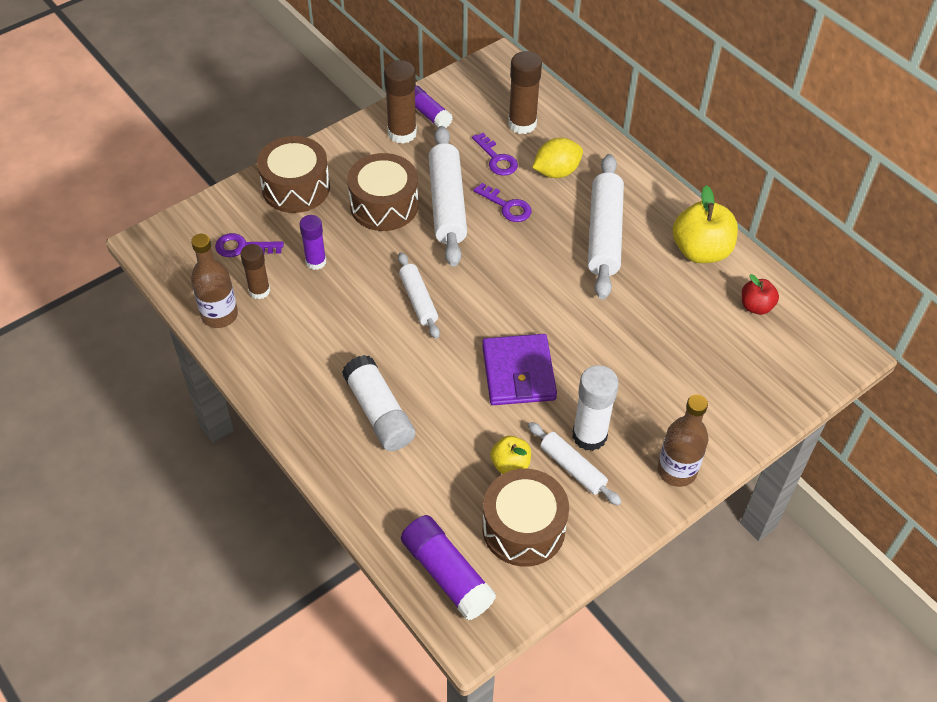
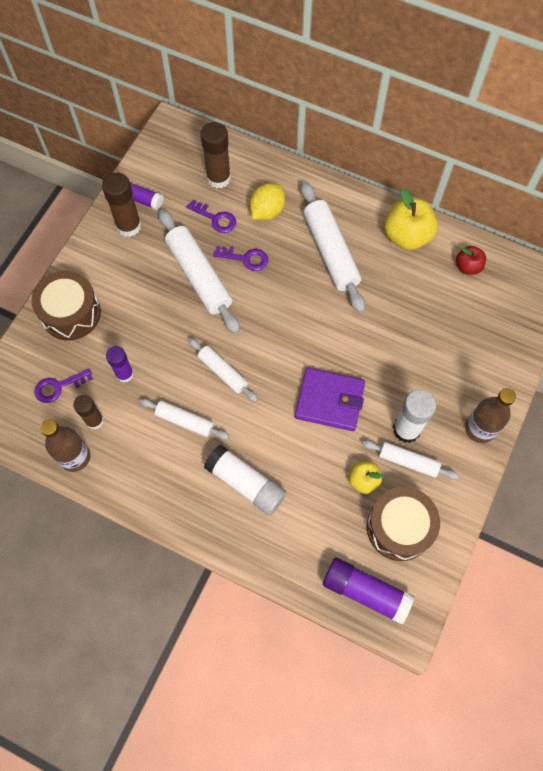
camera: 25 degrees left, 15 degrees up
brown drum [347,153,419,231] -> none
purple wallet [482,334,557,405] -> purple wallet turned 45 degrees counterclockwise [295,368,365,431]
none -> white rolling pin [140,399,229,439]

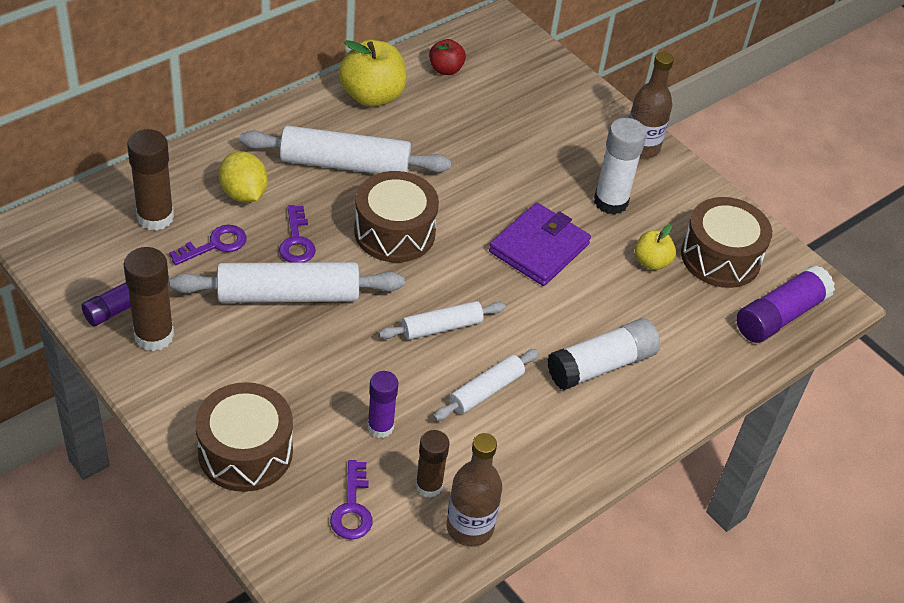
camera: 70 degrees left, 20 degrees down
purple key [213,246,268,271] -> purple key turned 135 degrees clockwise [279,205,316,263]
white rolling pin [362,440,459,479] -> none
none -> brown drum [354,171,439,263]

